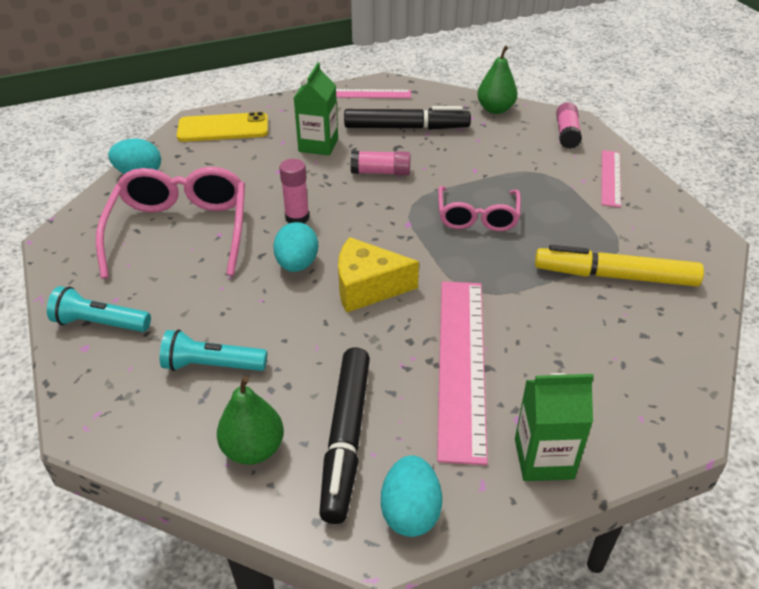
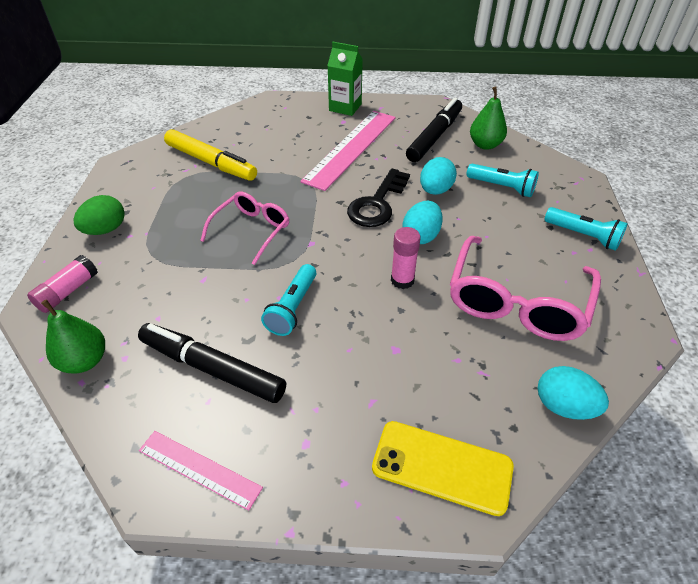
camera: 155 degrees left, 5 degrees up
green carton [294,62,338,156] -> none
yellow cheese [338,237,419,313] -> black key [347,168,410,227]
pink glue stick [351,151,411,175] -> turquoise flashlight [261,264,316,336]
turquoise egg [381,455,442,537] -> turquoise egg moved to [420,157,457,195]
pink ruler [601,150,621,207] -> green egg [74,195,125,235]

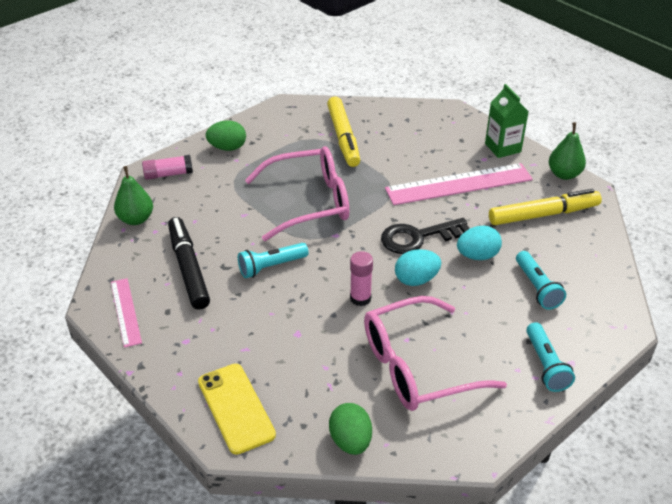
camera: 45 degrees right, 5 degrees down
pink glasses [200,191,289,265] -> pink glasses [245,146,349,241], size x1.63
black marker [406,98,462,162] -> yellow marker [489,189,602,225]
green pear [470,87,507,150] -> green pear moved to [549,122,586,180]
turquoise egg [538,366,609,420] -> green egg [329,403,372,455]

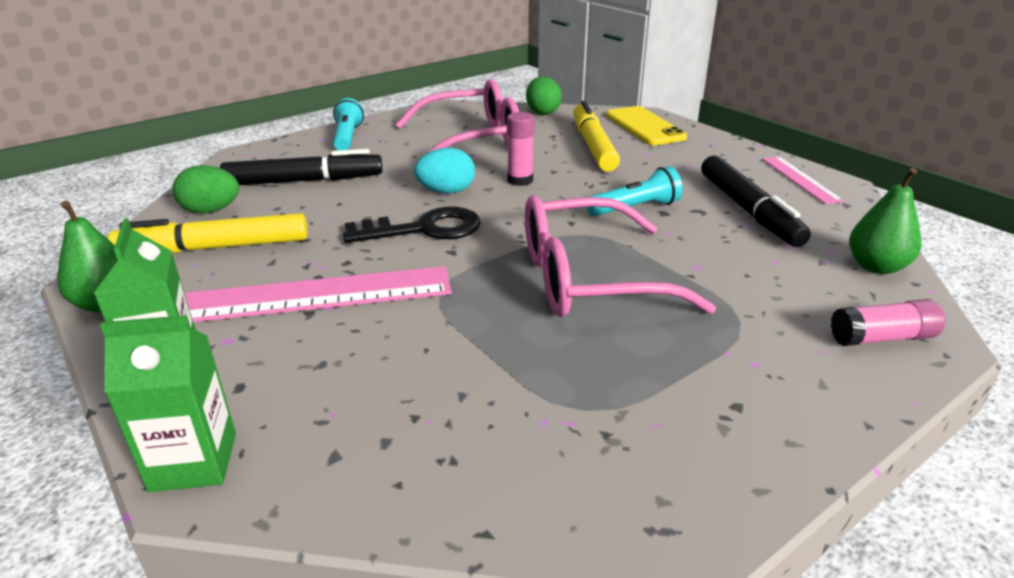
camera: 175 degrees left, 10 degrees down
green egg [206,120,246,151] -> green egg moved to [173,165,239,214]
yellow marker [327,96,360,167] -> yellow marker moved to [573,101,620,172]
turquoise egg [457,226,502,260] -> none
turquoise flashlight [516,251,566,310] -> black marker [220,149,383,185]
none -> green carton [100,315,236,492]

